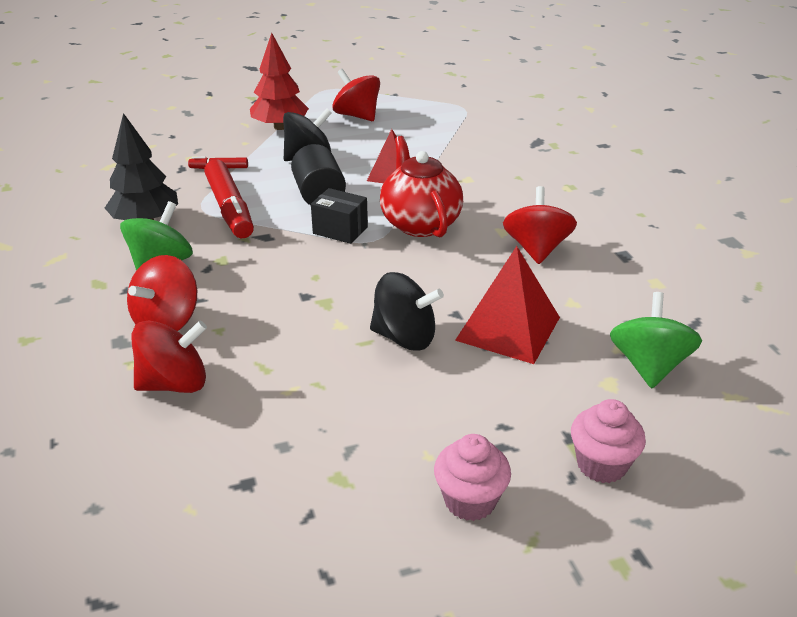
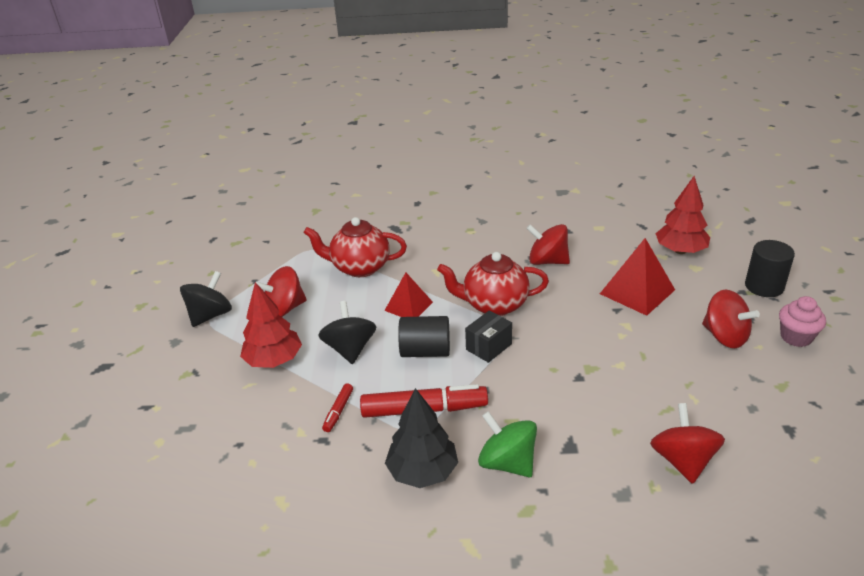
camera: 70 degrees left, 0 degrees up
red spinning top [127,255,197,331] -> red spinning top moved to [702,289,760,348]
black spinning top [370,272,444,351] -> black spinning top moved to [180,271,232,327]
pink cupcake [571,399,646,483] -> black cylinder [745,240,795,297]
green spinning top [610,292,702,388] -> red tree [655,176,710,254]
none -> red teapot [303,217,407,277]

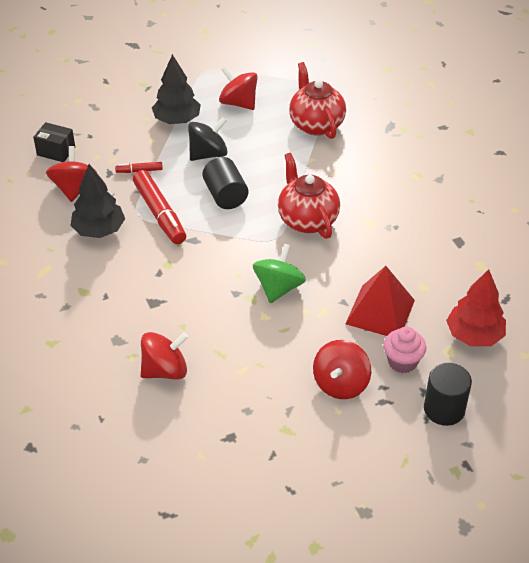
camera: 65 degrees right, 10 degrees up
black spinning top [180,271,232,327] -> none
red tree [240,282,302,368] -> black tree [152,54,201,124]
red pyramid [384,272,433,317] -> none
black box [465,310,512,363] -> black box moved to [33,122,75,162]
green spinning top [478,411,537,477] -> green spinning top moved to [253,244,306,303]
red spinning top [526,224,570,265] -> red spinning top moved to [46,146,97,202]
pink cupcake [779,296,826,347] -> pink cupcake moved to [384,327,426,373]

